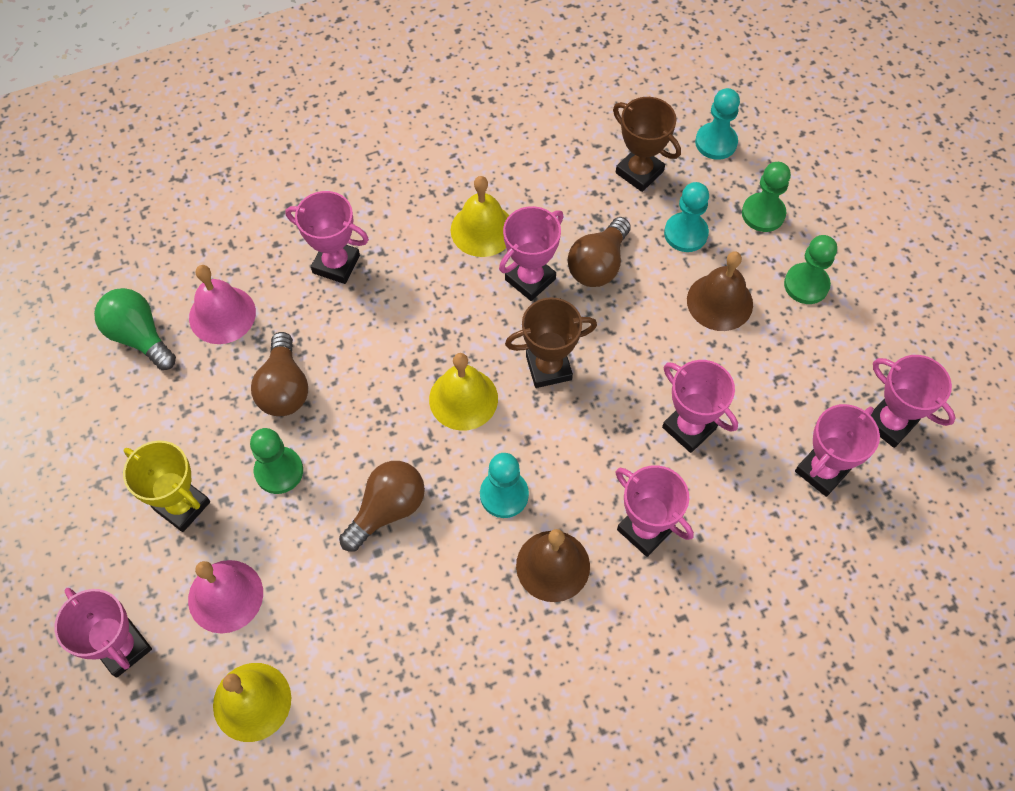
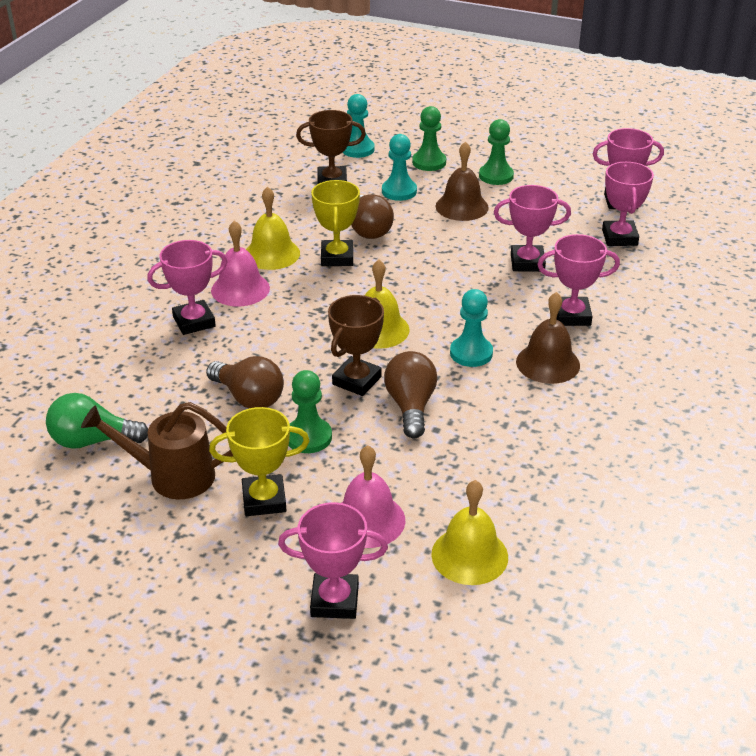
camera: 45 degrees left, 25 degrees down
pink bell [189,265,256,344] -> pink bell moved to [211,221,270,306]
pink trophy [499,206,563,301] -> yellow trophy [311,180,360,266]
brown trophy [505,297,597,388] -> brown trophy moved to [328,295,384,396]
none -> brown watering can [81,402,233,499]

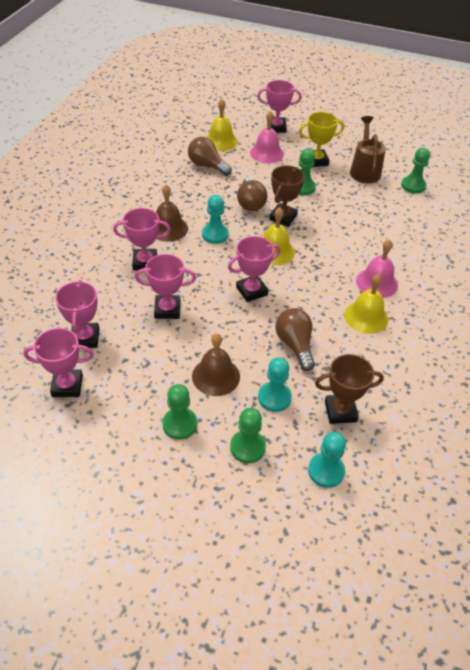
camera: 175 degrees right, 10 degrees up
green light bulb [46,393,148,449] -> green pawn [401,148,430,193]
brown watering can [81,402,233,499] -> brown watering can turned 90 degrees counterclockwise [350,116,386,183]
pink trophy [147,240,228,335] -> pink trophy moved to [228,236,280,302]
brown light bulb [206,356,284,408] -> brown light bulb moved to [188,137,232,176]
yellow trophy [311,180,360,266] -> none

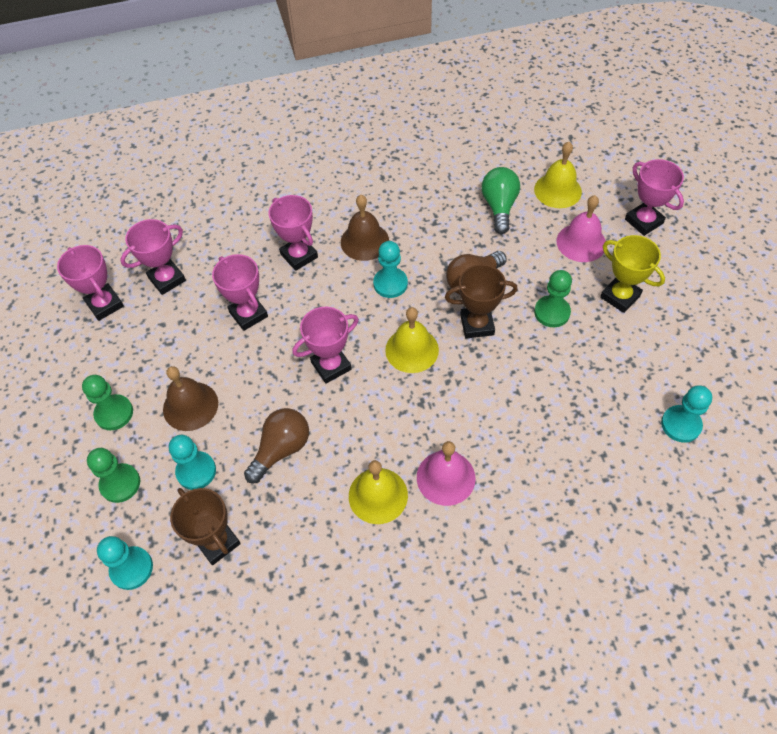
camera: 60 degrees right, 10 degrees up
brown light bulb [188,137,232,176] -> green light bulb [482,167,520,234]
pink trophy [228,236,280,302] -> pink trophy turned 60 degrees counterclockwise [292,307,359,384]
brown watering can [350,116,386,183] -> none
green pawn [401,148,430,193] -> turquoise pawn [661,385,712,443]

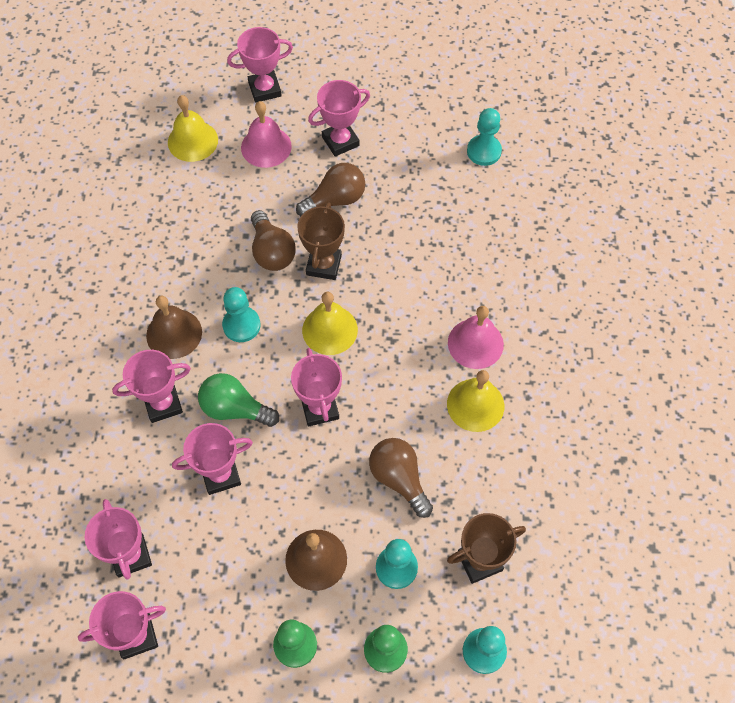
camera: 75 degrees left, 5 degrees up
green light bulb [482,167,520,234] -> green light bulb moved to [198,373,279,427]
green pawn [534,270,572,327] -> brown light bulb [296,163,365,216]
yellow trophy [600,235,665,313] -> pink trophy [308,80,370,157]

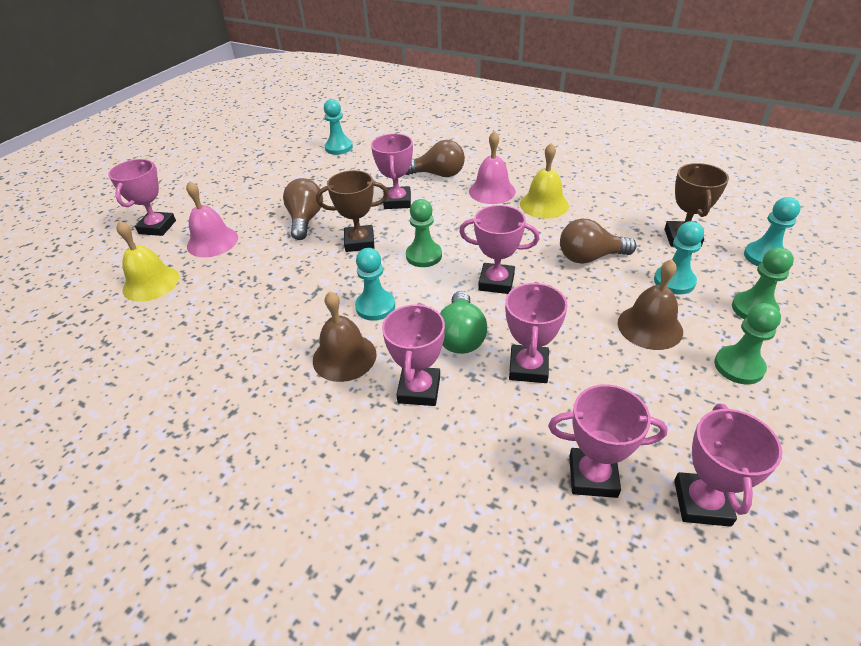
camera: 60 degrees left, 20 degrees down
green light bulb [198,373,279,427] -> green light bulb turned 45 degrees counterclockwise [440,291,487,354]
brown light bulb [251,210,296,271] -> brown light bulb moved to [406,140,465,177]
brown trophy [297,202,345,280] -> brown trophy turned 45 degrees counterclockwise [316,170,388,252]
yellow bell [302,292,358,355] -> green pawn [406,199,442,267]
pink trophy [308,80,370,157] -> pink trophy moved to [371,134,413,209]

